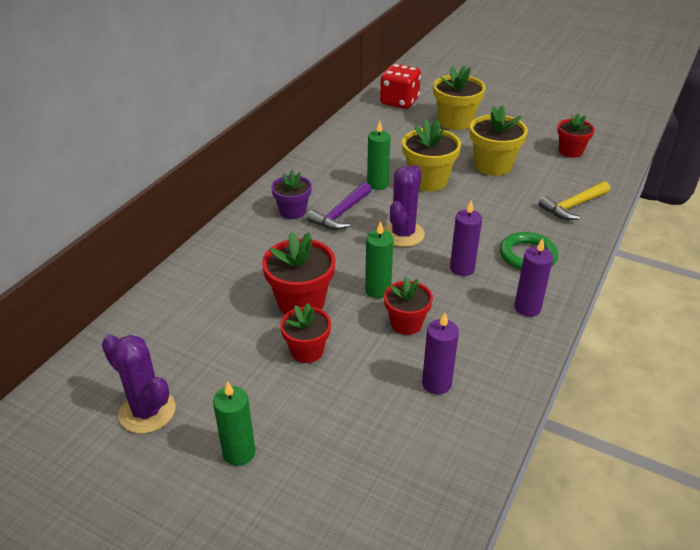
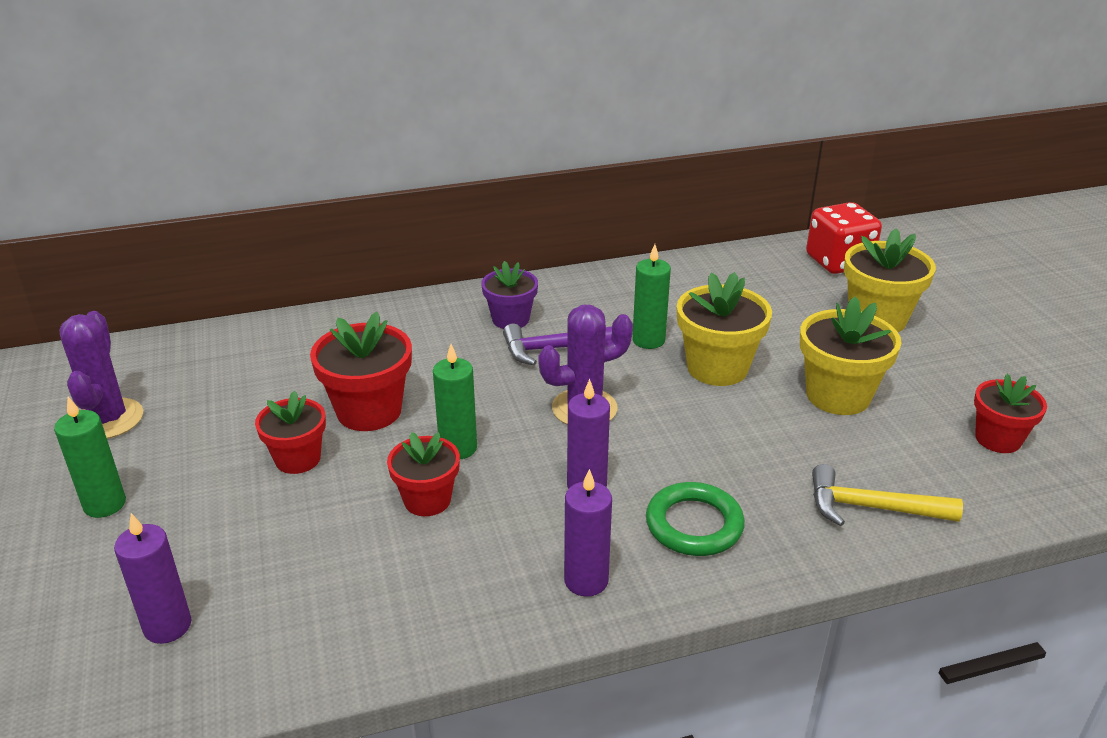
camera: 45 degrees right, 5 degrees down
purple candle [422,313,459,395] -> purple candle moved to [114,513,191,644]

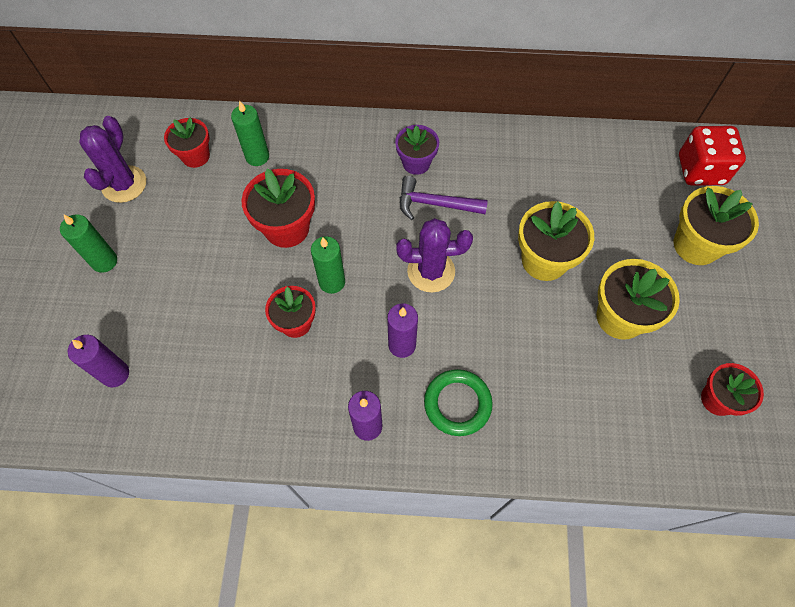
camera: 20 degrees right, 30 degrees up
red flower pot [255,391,326,474] -> red flower pot moved to [164,117,210,168]
green candle [632,244,671,349] -> green candle moved to [231,100,269,166]
yellow hammer [812,464,963,526] -> none

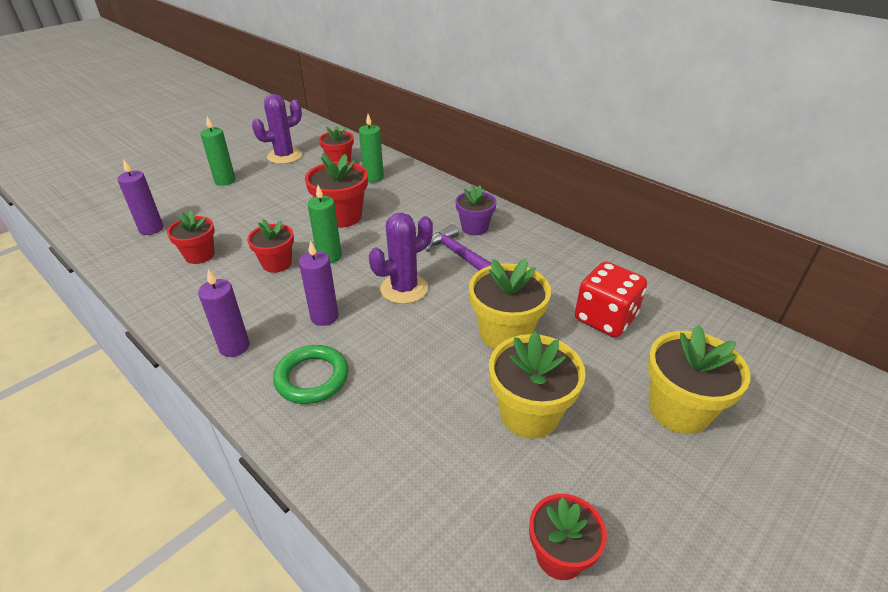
camera: 40 degrees right, 25 degrees down
purple cactus [396,218,473,293] -> purple cactus turned 75 degrees counterclockwise [369,213,433,304]
red dice [679,126,746,186] -> red dice moved to [575,261,647,337]
none -> red flower pot [167,210,215,264]

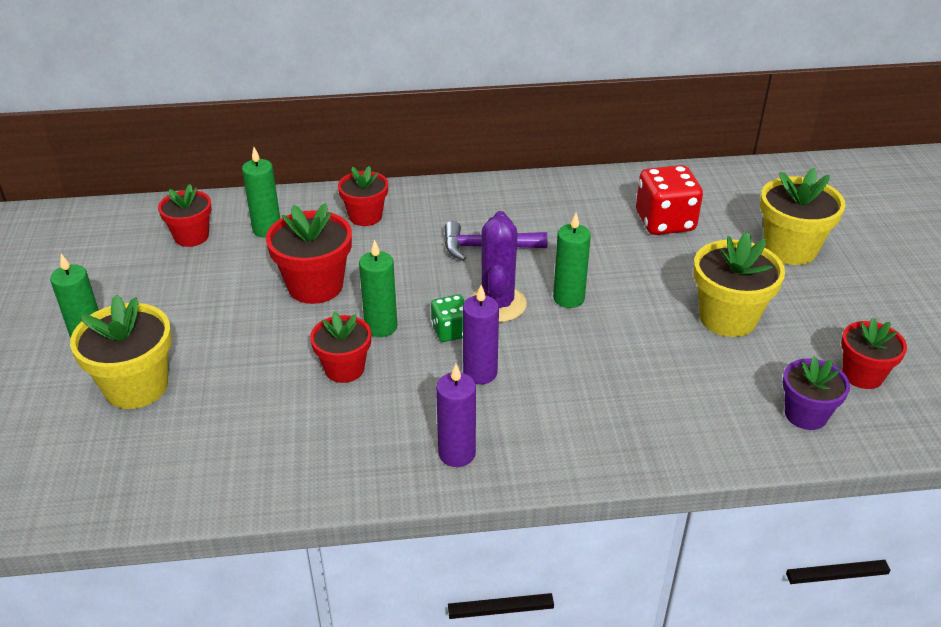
camera: 50 degrees left, 0 degrees up
purple candle [117,159,163,235] -> none
red flower pot [167,210,215,264] -> red flower pot moved to [338,166,388,226]
purple cactus [252,94,302,164] -> none
green ring [273,345,348,404] -> none
purple flower pot [455,185,497,235] -> purple flower pot moved to [782,356,850,430]
yellow flower pot [469,258,551,349] -> yellow flower pot moved to [70,295,172,409]
none -> green dice [431,294,465,342]
none -> green candle [553,213,591,308]

